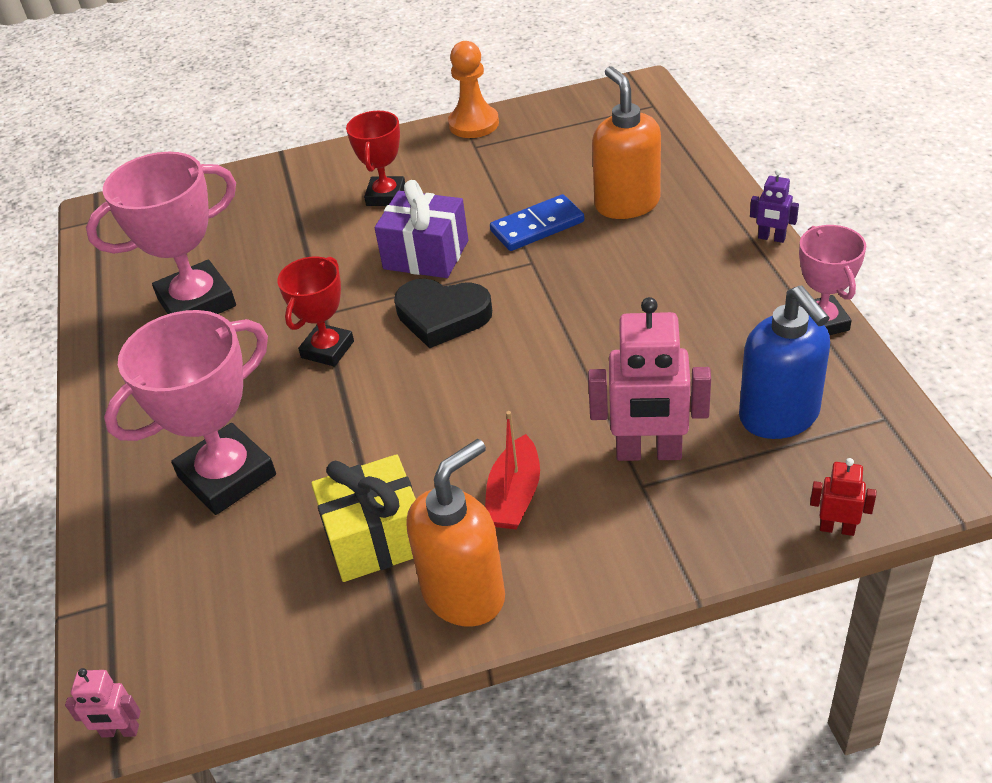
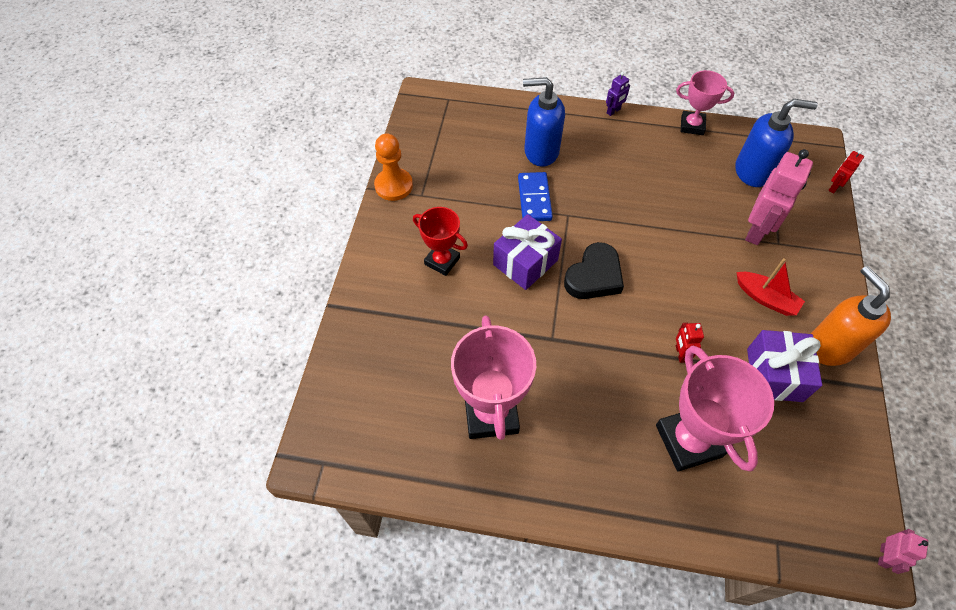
camera: 70 degrees left, 15 degrees up
red trophy [277,256,354,366] -> none
yellow gift [311,454,416,582] -> purple gift [747,330,822,402]
orange soap dispenser [592,66,661,219] -> blue soap dispenser [523,77,565,167]
none -> red robot [676,323,704,363]

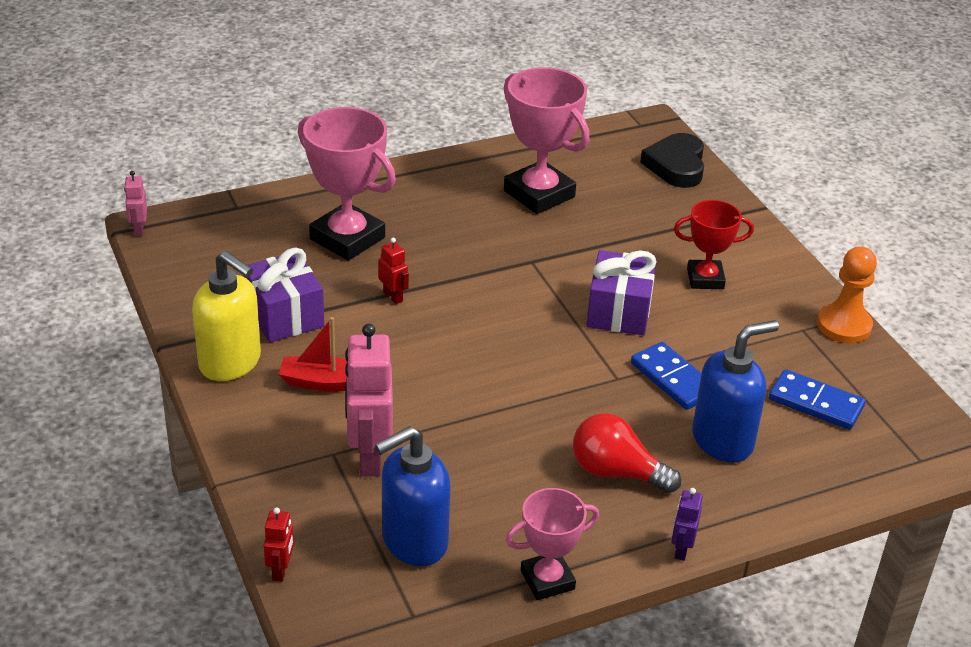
camera: 145 degrees right, 20 degrees down
black heart [564,242,624,299] -> black heart moved to [640,133,704,188]
orange soap dispenser [811,266,891,366] -> yellow soap dispenser [192,251,261,381]
none -> red light bulb [573,413,681,493]
none -> blue domino [769,369,866,430]

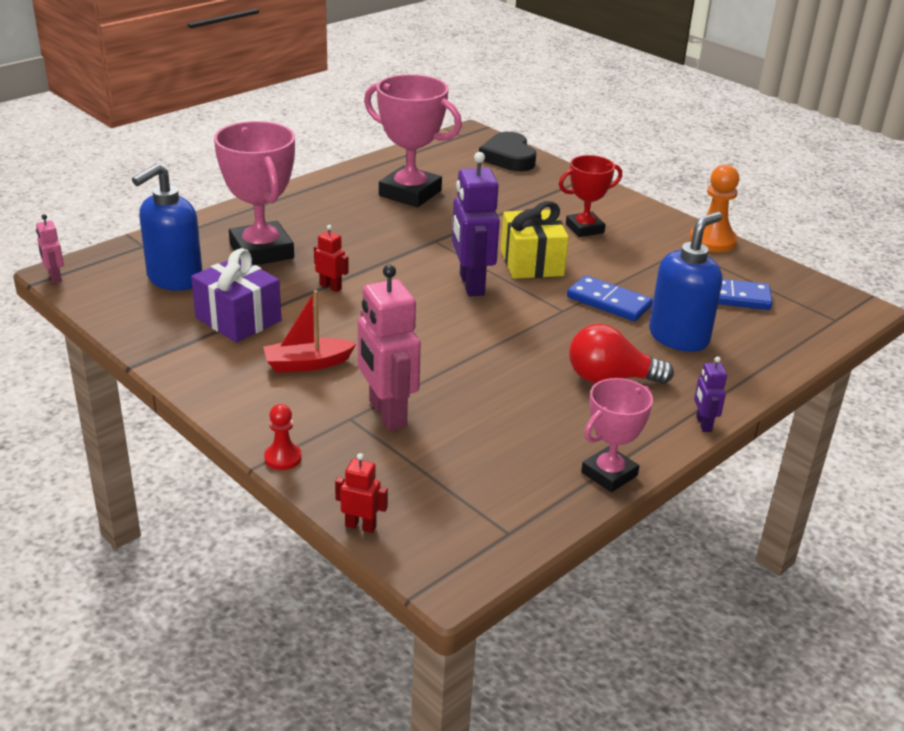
camera: 20 degrees left, 5 degrees down
yellow soap dispenser [192,251,261,381] -> none
red robot [264,507,294,582] -> red robot turned 60 degrees counterclockwise [335,453,388,533]
pink trophy [298,107,396,261] -> pink trophy turned 45 degrees clockwise [214,121,295,265]
blue soap dispenser [375,426,451,566] -> blue soap dispenser moved to [132,163,202,291]
purple gift [586,250,657,336] -> yellow gift [501,201,569,279]
none -> red pawn [264,404,302,470]
none -> purple robot [452,152,500,296]

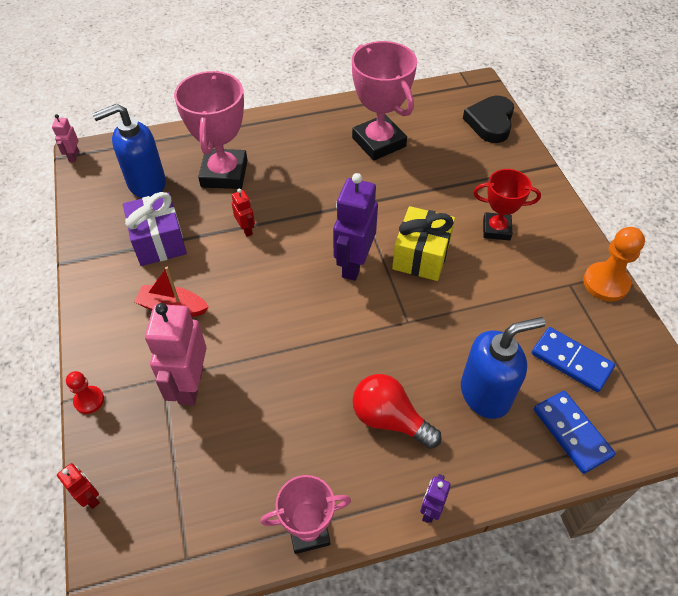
camera: 30 degrees right, 20 degrees up
blue domino [567,275,653,321] -> blue domino moved to [534,391,616,474]

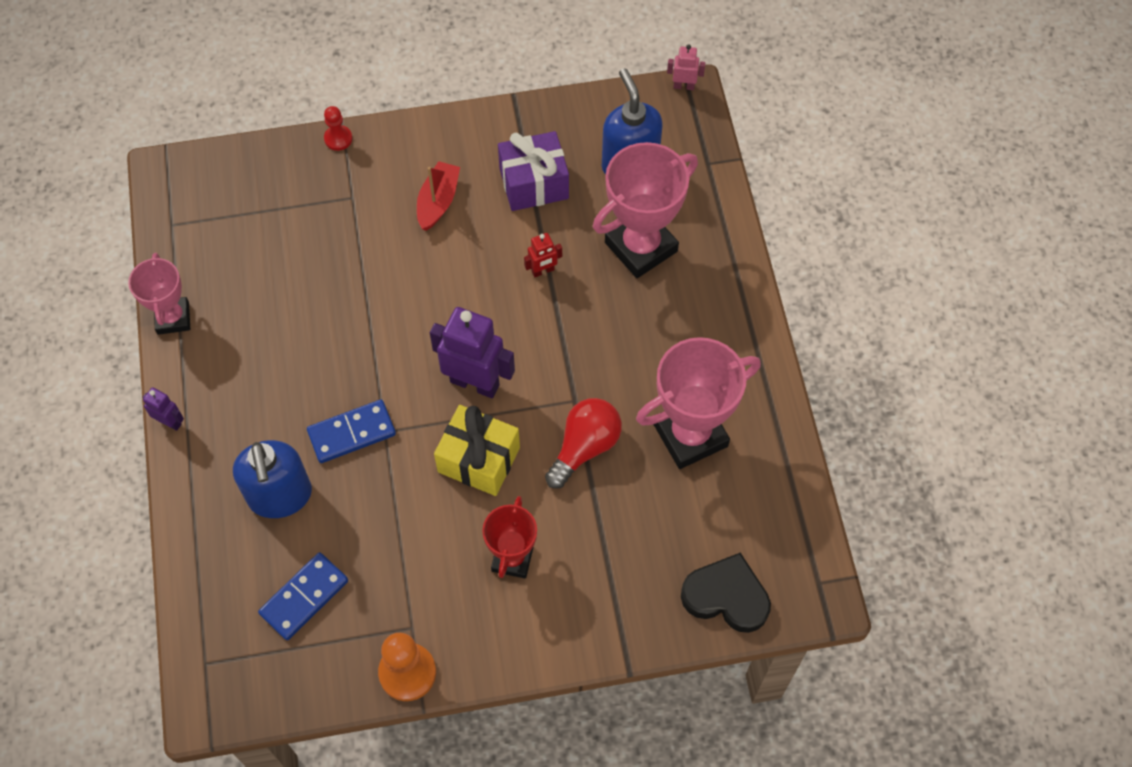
camera: 95 degrees right, 10 degrees up
red robot [57,463,100,509] -> none
pink robot [145,303,207,405] -> none
pink trophy [174,71,247,189] -> pink trophy turned 45 degrees counterclockwise [593,142,698,278]
red light bulb [353,374,442,449] -> red light bulb moved to [545,398,622,489]
blue domino [534,391,616,474] -> blue domino moved to [307,400,396,463]

